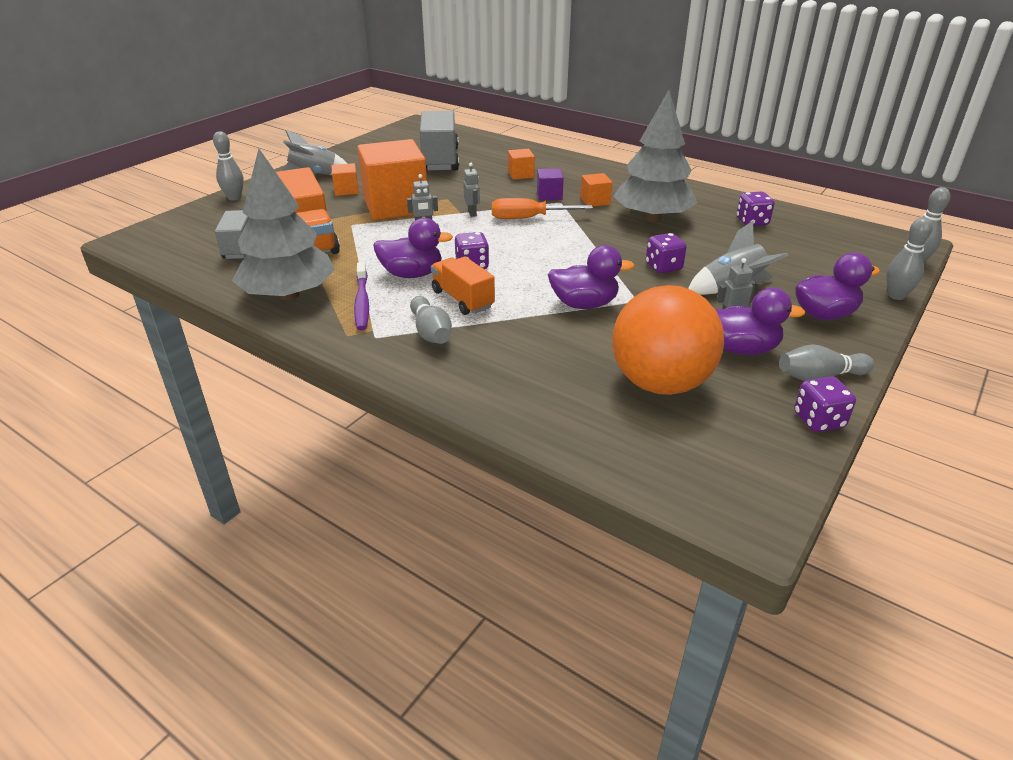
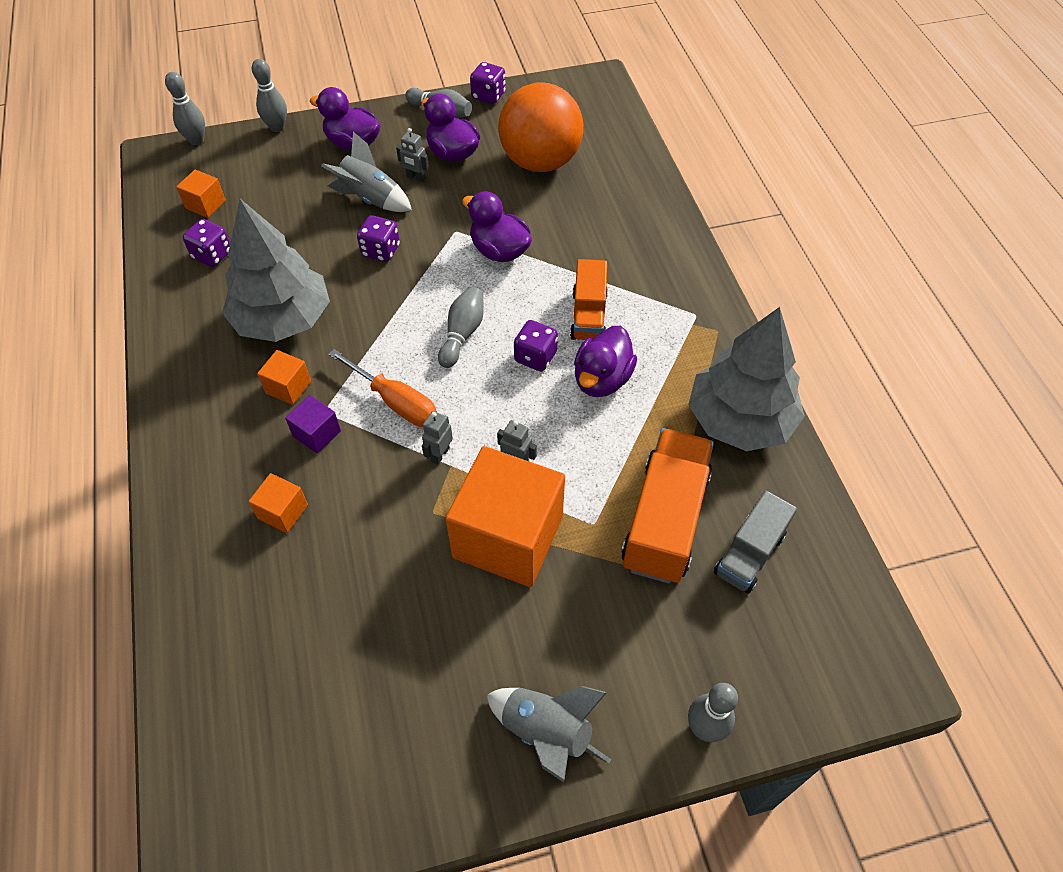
camera: 140 degrees left, 20 degrees up
orange cube [331,163,359,196] -> orange cube moved to [176,170,226,218]
purple toothbrush [354,262,369,331] -> none
purple duck [373,218,453,278] -> purple duck turned 105 degrees counterclockwise [574,326,637,397]
grey bowling pin [410,296,452,344] -> grey bowling pin moved to [438,287,484,368]
grey truck [420,110,459,171] -> none

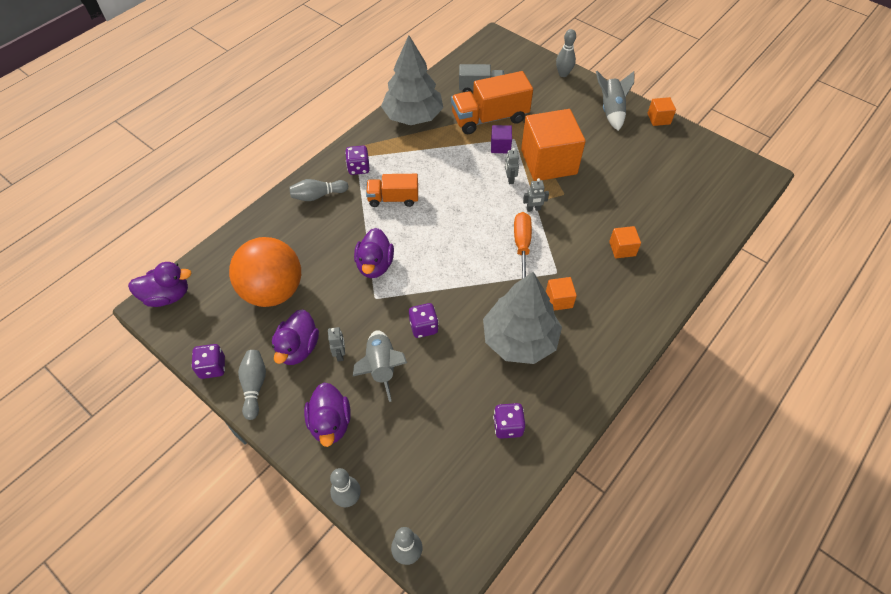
camera: 125 degrees left, 0 degrees up
orange cube [176,170,226,218] -> orange cube moved to [648,97,676,126]
purple cube [285,395,341,453] -> purple cube moved to [491,125,512,153]
grey bowling pin [438,287,484,368] -> grey bowling pin moved to [289,179,348,201]
purple dice [514,320,558,372] -> purple dice moved to [345,146,370,175]
orange truck [570,259,608,340] -> orange truck turned 150 degrees counterclockwise [366,174,418,207]
purple duck [574,326,637,397] -> purple duck moved to [128,262,192,307]

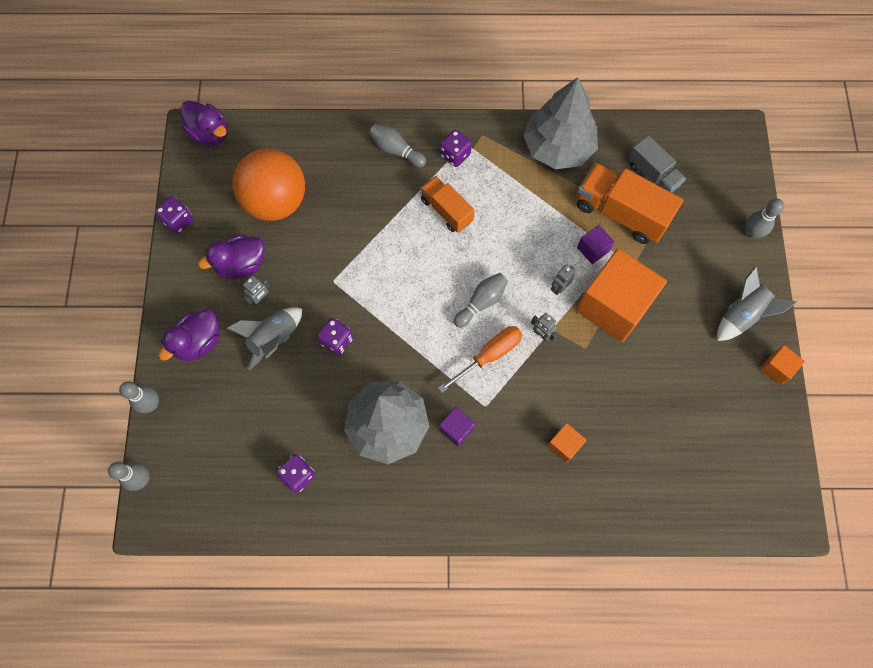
camera: 50 degrees right, 15 degrees up
grey bowling pin [238,350,266,420] -> grey bowling pin moved to [454,273,508,328]
purple duck [354,228,394,278] -> none
orange cube [546,277,577,311] -> purple cube [439,407,475,446]

